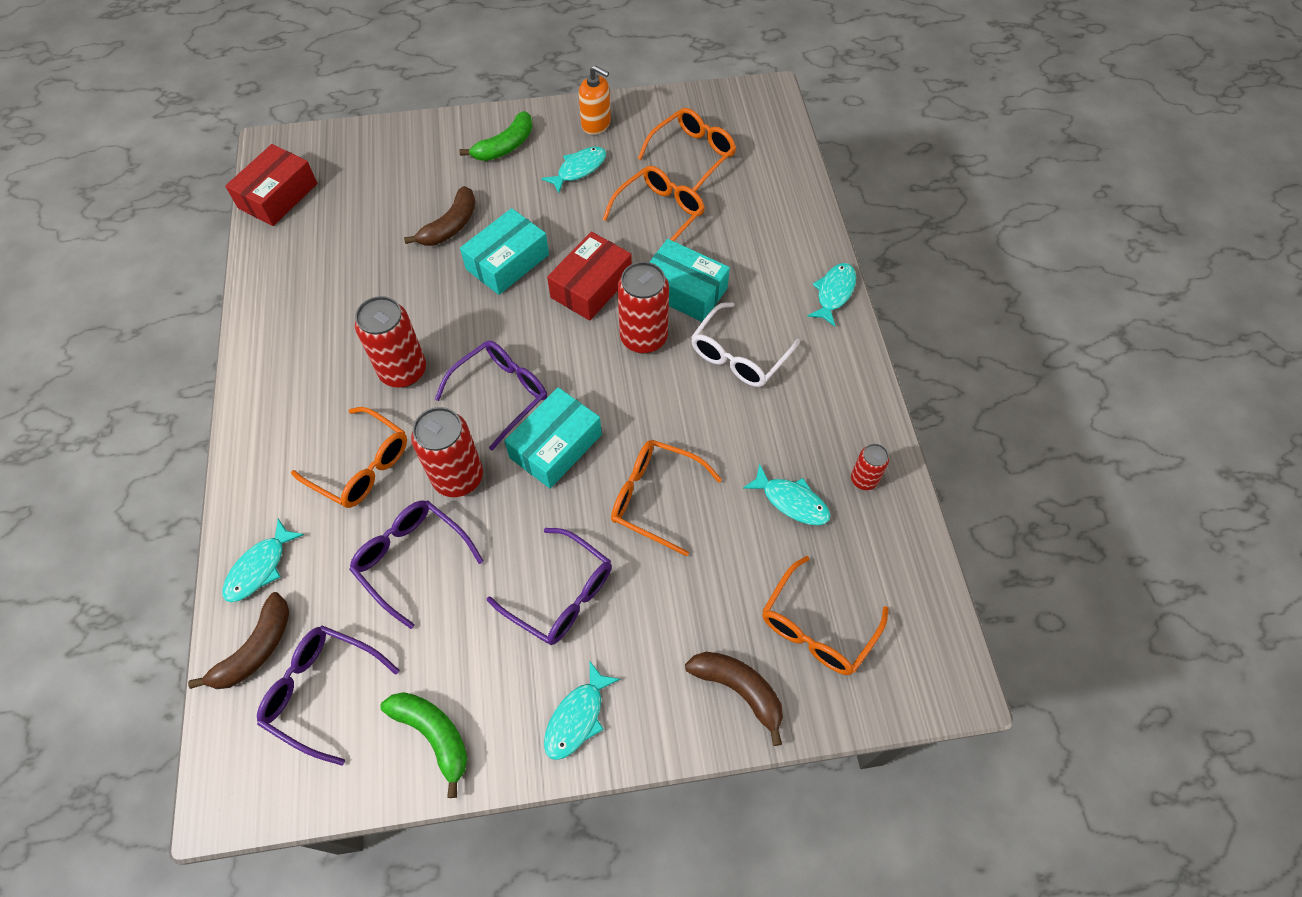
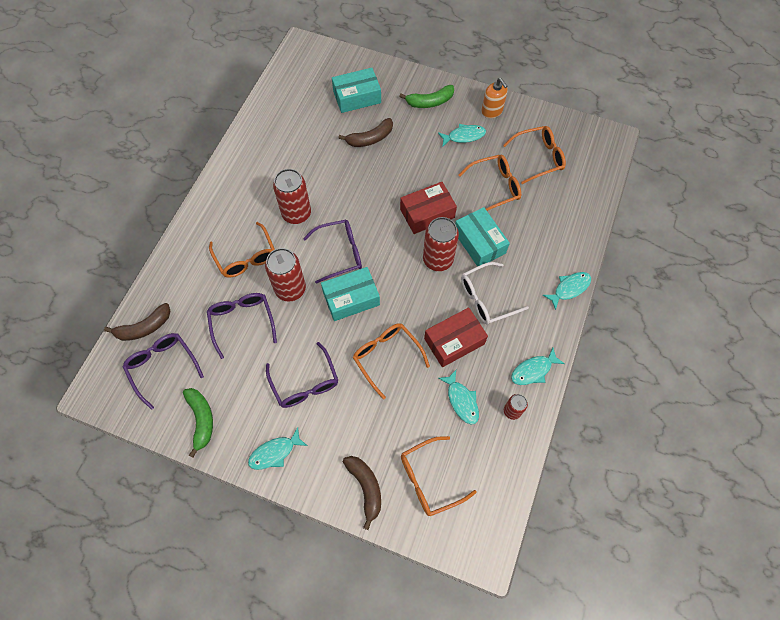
camera: 30 degrees right, 5 degrees up
turquoise fish [222,519,304,602] -> turquoise fish moved to [511,348,565,385]
red box [225,144,317,226] -> red box moved to [424,307,488,367]
turquoise box [460,208,549,295] -> turquoise box moved to [332,68,381,113]

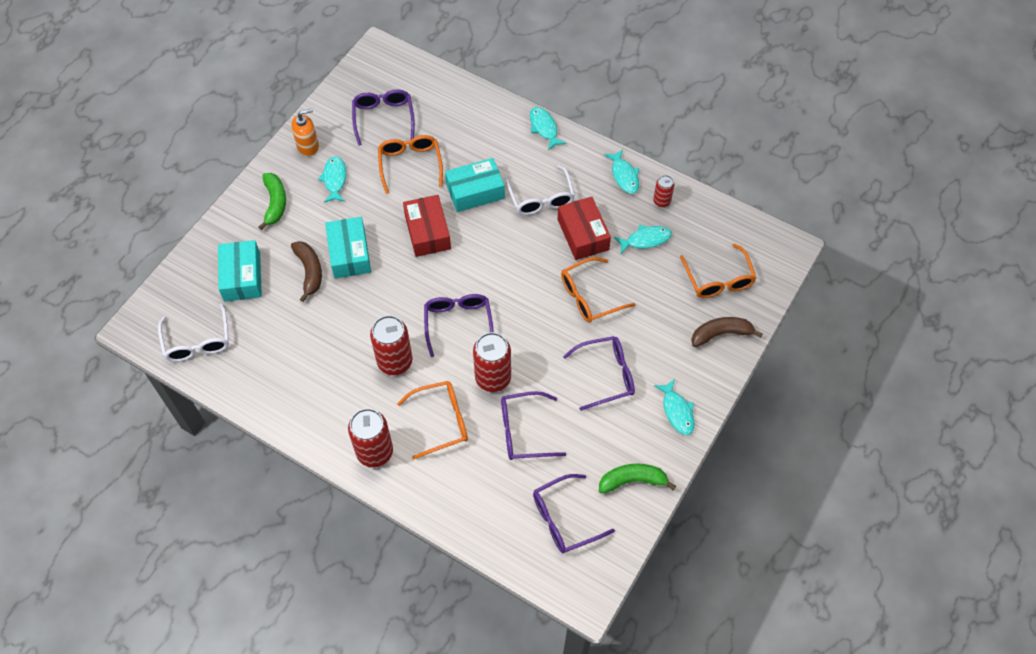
camera: 80 degrees left, 5 degrees down
brown banana [104,303,171,341] -> none
turquoise box [321,267,380,321] -> turquoise box moved to [325,217,371,279]
red can [423,217,459,271] -> red can moved to [348,408,393,467]
orange glasses [503,126,566,184] -> purple glasses [352,89,415,146]
none -> white glasses [158,303,229,362]

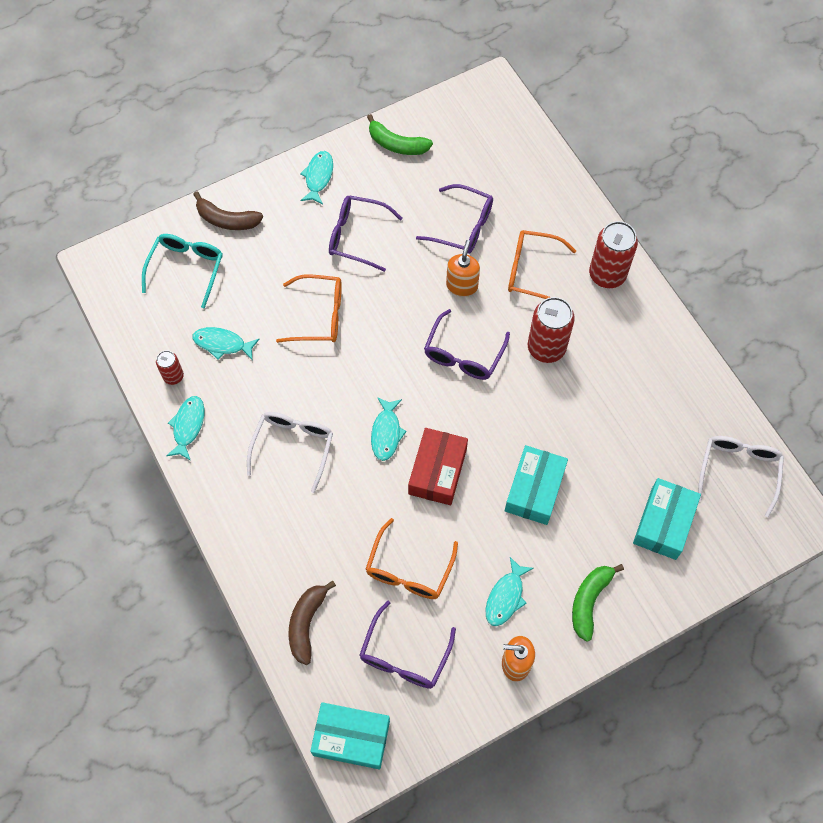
camera: 150 degrees left, 5 degrees up
brown banana [291,241,322,302] -> brown banana moved to [289,581,336,665]
turquoise box [445,158,505,212] -> turquoise box moved to [310,702,390,769]
red can [473,332,511,392] -> orange soap dispenser [446,240,480,297]
turquoise fish [530,107,566,150] -> turquoise fish moved to [371,397,407,461]
purple glasses [533,474,615,553] -> none
red box [558,197,611,260] -> none
orange glasses [680,243,757,298] -> turquoise glasses [142,234,223,309]

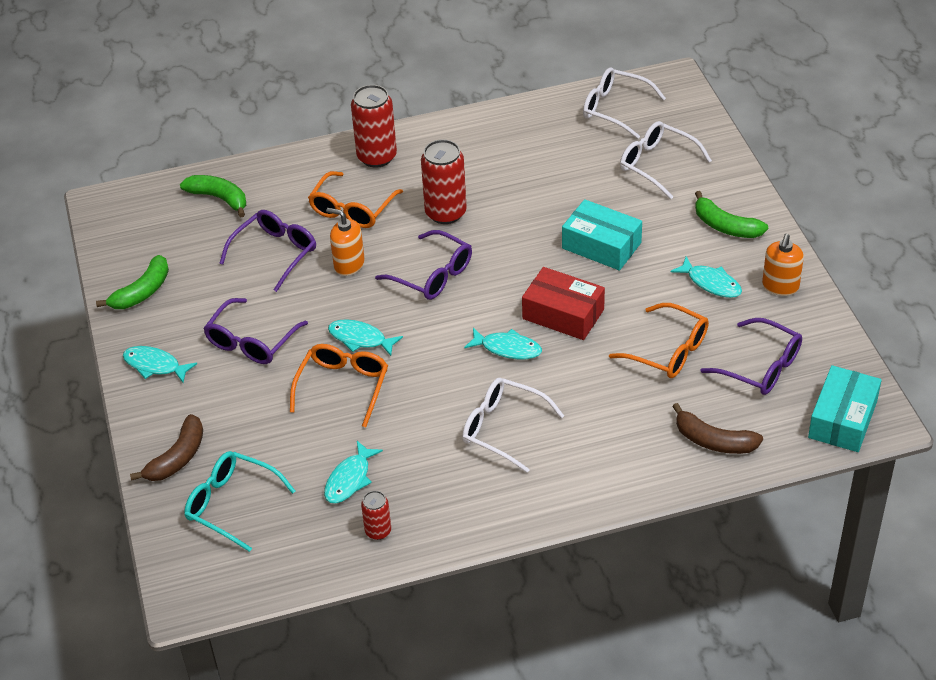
camera: 75 degrees left, 20 degrees down
turquoise fish [166,396,204,461] -> turquoise fish moved to [328,319,403,356]
turquoise box [633,478,701,560] -> white glasses [620,121,712,199]
none -> green banana [180,175,246,217]

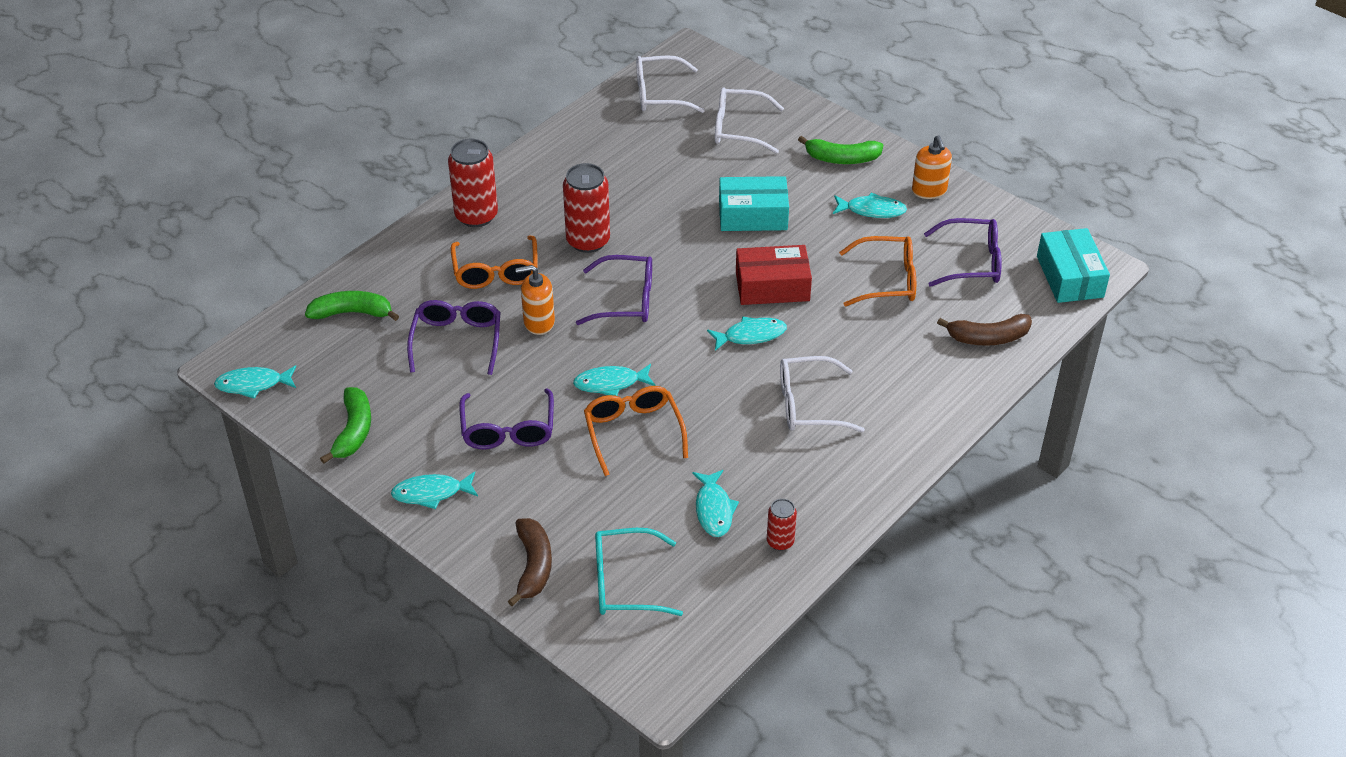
camera: 35 degrees left, 0 degrees up
none -> turquoise fish [214,365,296,399]

